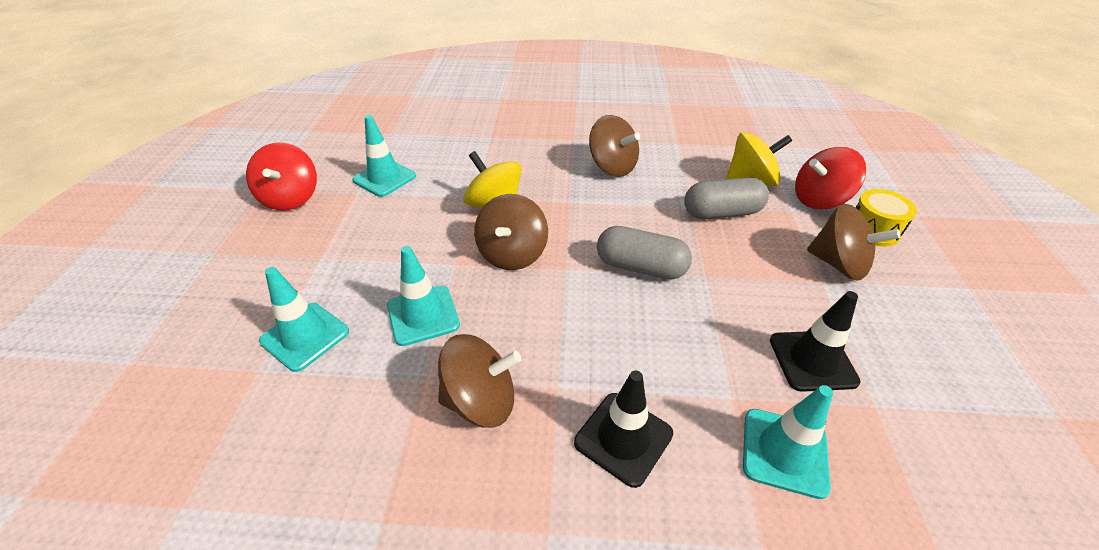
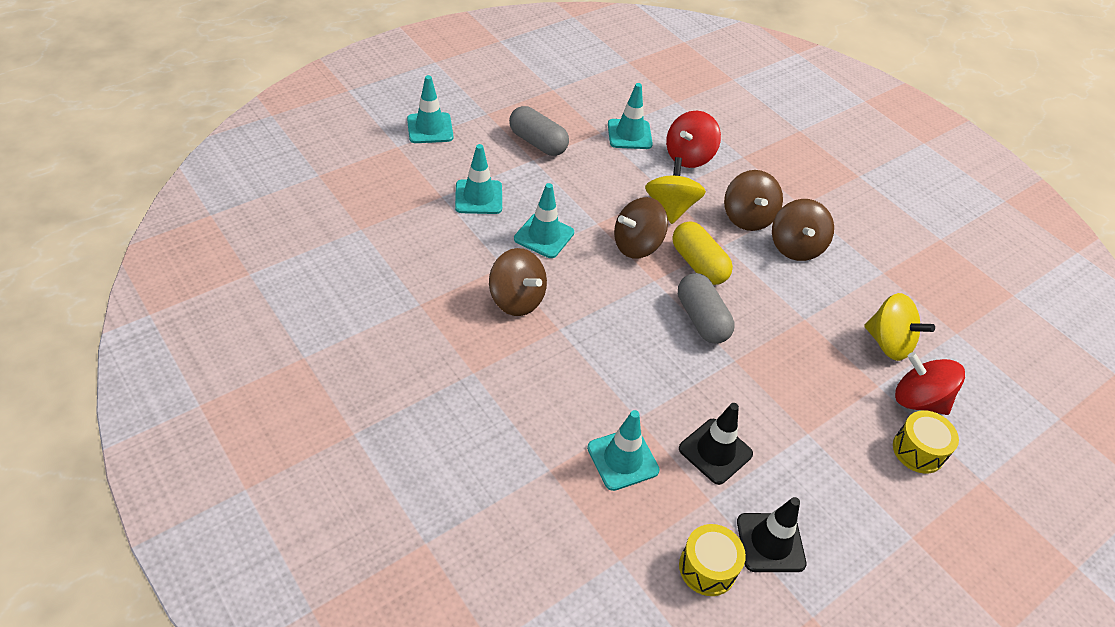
camera: 45 degrees right, 5 degrees up
red spinning top [246,142,317,211] -> red spinning top moved to [666,111,721,168]
black traffic cone [574,371,673,488] -> black traffic cone moved to [737,497,807,572]
grey capsule [684,177,769,219] -> grey capsule moved to [509,106,569,156]
brown spinning top [807,204,901,280] -> brown spinning top moved to [724,170,783,231]
none -> turquoise traffic cone [407,75,453,143]
none -> yellow capsule [672,221,733,285]
none -> yellow drum [679,524,746,596]

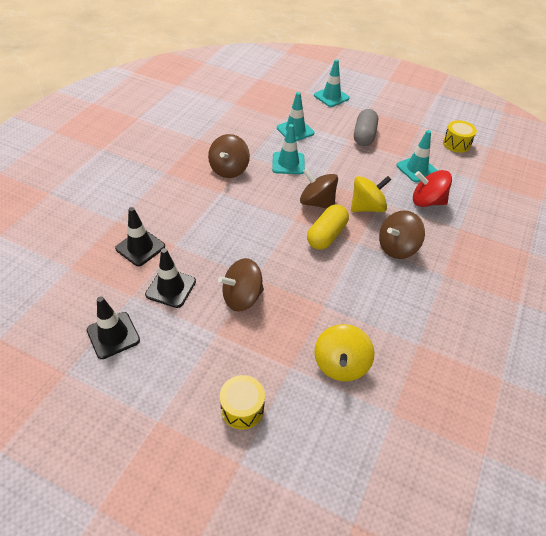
camera: 65 degrees right, 0 degrees up
turquoise traffic cone [587,410,660,491] -> black traffic cone [115,207,165,266]
grey capsule [678,273,735,344] -> none
yellow drum [679,524,746,596] -> yellow drum moved to [443,120,477,153]
brown spinning top [772,199,834,261] -> brown spinning top moved to [218,258,264,312]
red spinning top [895,352,965,415] -> none

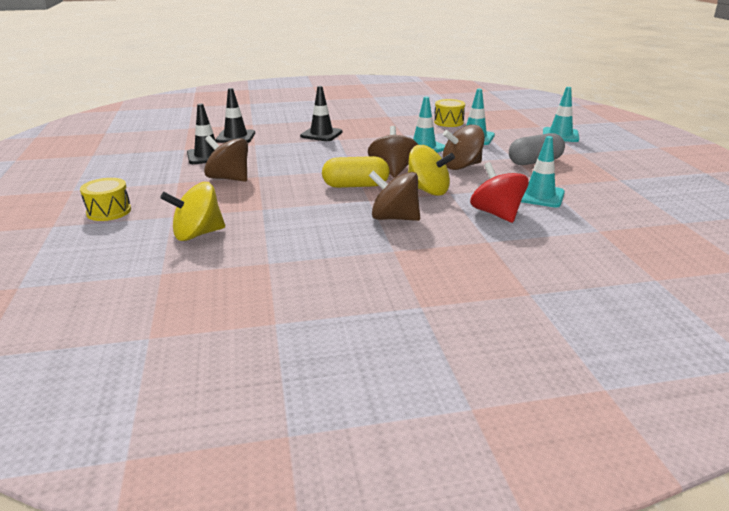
camera: 55 degrees right, 20 degrees down
black traffic cone [87,296,140,359] -> black traffic cone moved to [300,86,343,141]
brown spinning top [208,134,250,178] -> brown spinning top moved to [442,125,485,170]
yellow drum [443,120,477,153] -> yellow drum moved to [434,99,465,127]

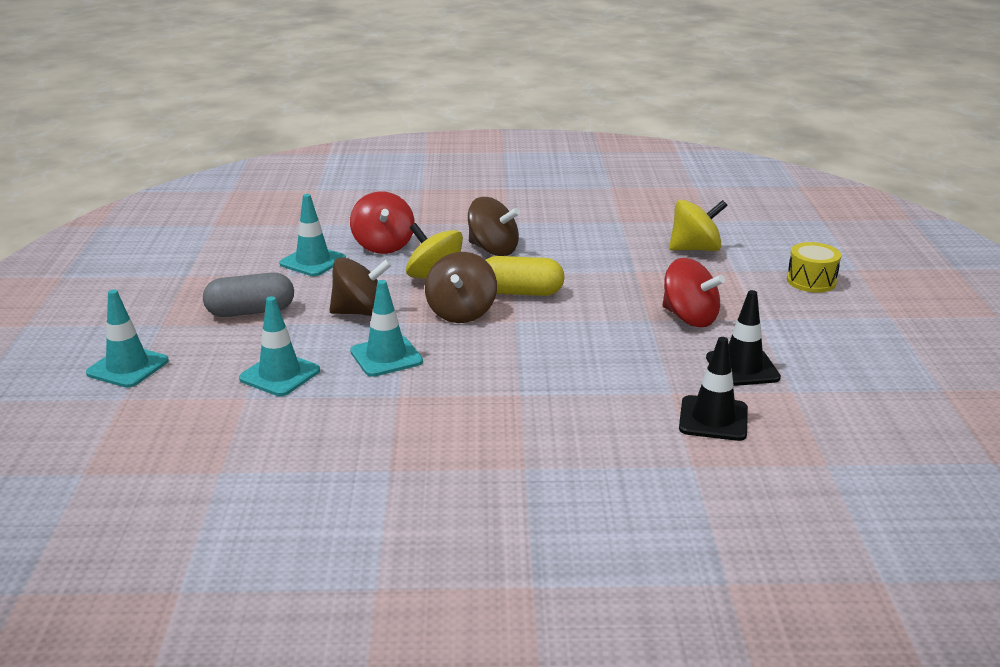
camera: 170 degrees left, 0 degrees up
brown spinning top [204,135,248,182] -> red spinning top [663,258,725,327]
black traffic cone [300,86,343,141] -> none
yellow drum [434,99,465,127] -> none

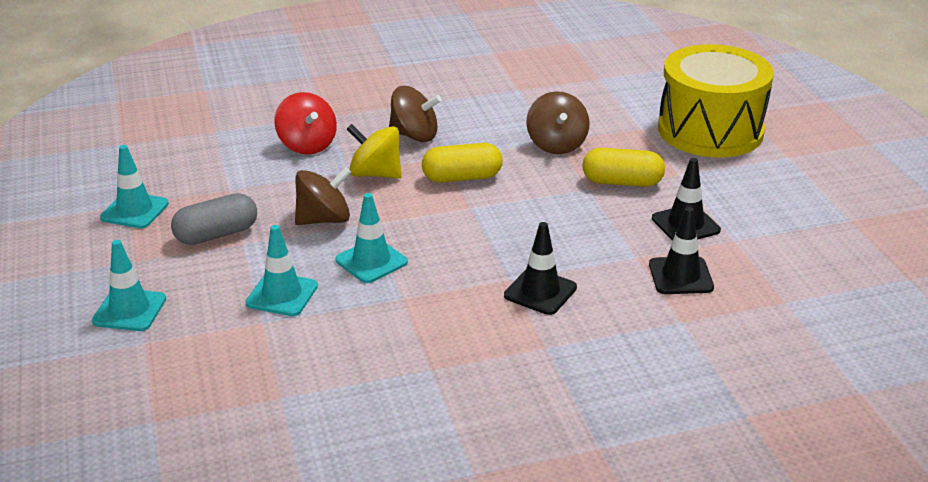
camera: 15 degrees left, 5 degrees up
turquoise traffic cone [279,194,346,276] -> turquoise traffic cone moved to [100,145,169,229]
brown spinning top [425,252,497,323] -> brown spinning top moved to [526,91,589,154]
red spinning top [663,258,725,327] -> yellow capsule [582,148,665,187]
yellow spinning top [669,200,728,251] -> none
yellow drum [787,242,841,292] -> yellow drum [658,44,774,158], size x2.40
none -> black traffic cone [504,222,577,315]

